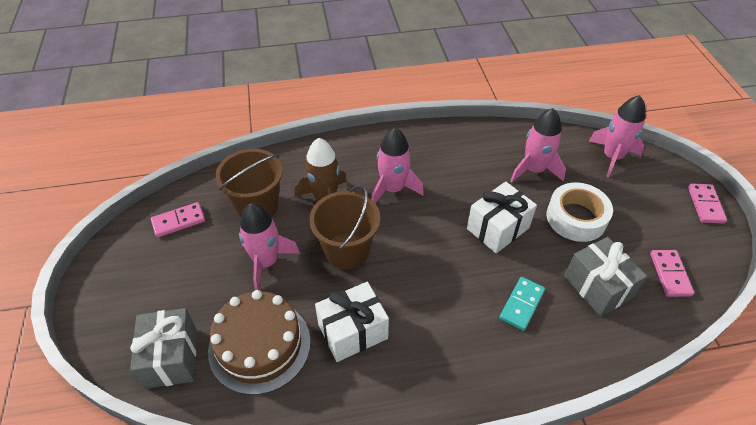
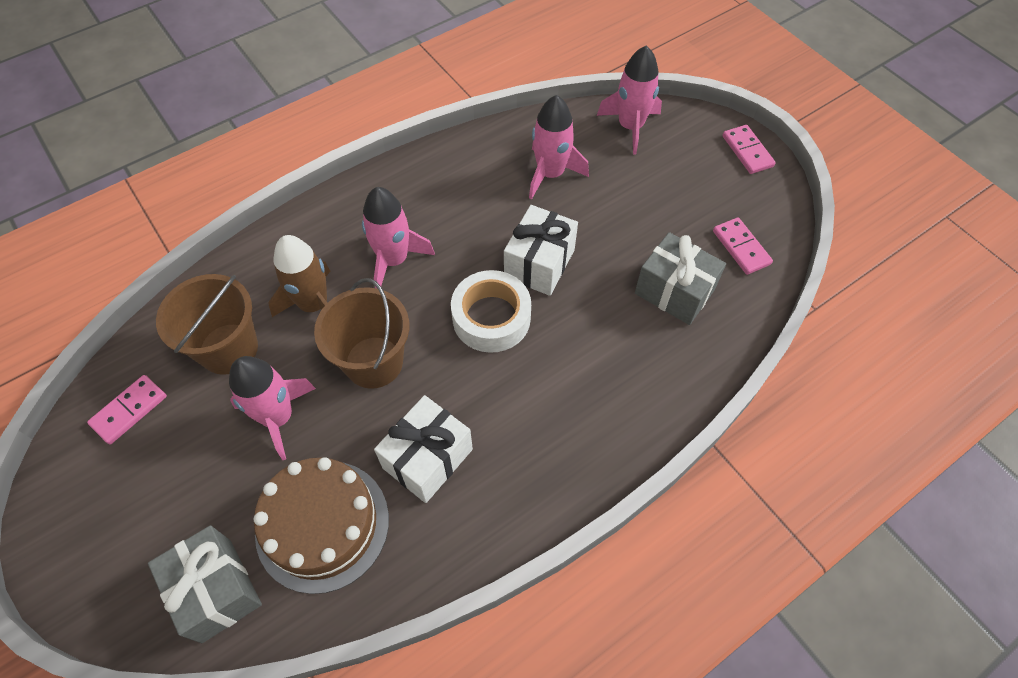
camera: 25 degrees left, 10 degrees up
turquoise domino [499,277,545,331] -> none
white tape [547,183,613,242] -> white tape moved to [451,270,531,353]

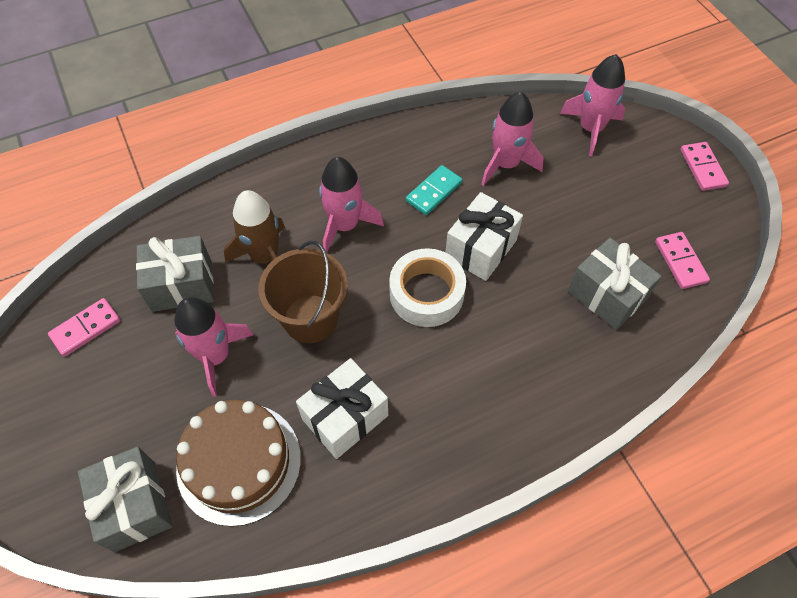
camera: 10 degrees right, 0 degrees up
brown bucket [156,274,258,375] -> grey gift [136,236,214,312]
none -> turquoise domino [406,165,462,215]

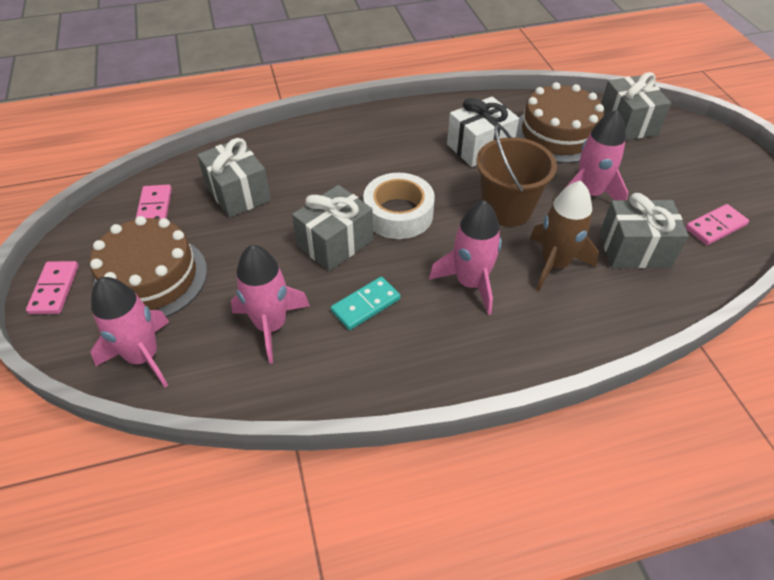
camera: 170 degrees left, 10 degrees down
white gift [445,192,523,281] -> grey gift [292,185,373,271]
none -> brown cake [90,216,207,317]

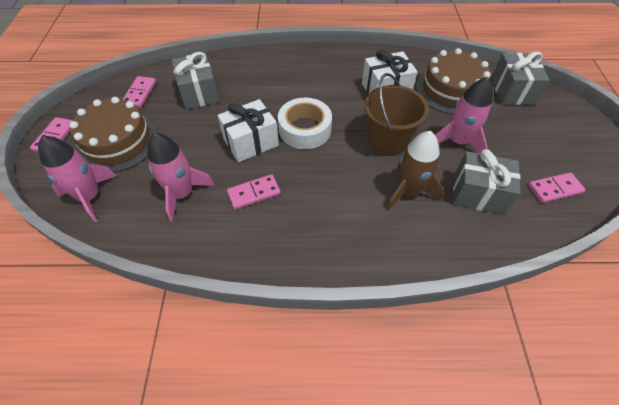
camera: 15 degrees right, 5 degrees up
grey gift [292,185,373,271] -> white gift [218,99,279,162]
turquoise domino [331,277,400,330] -> pink domino [227,174,281,210]
pink rocket [429,200,502,315] -> none

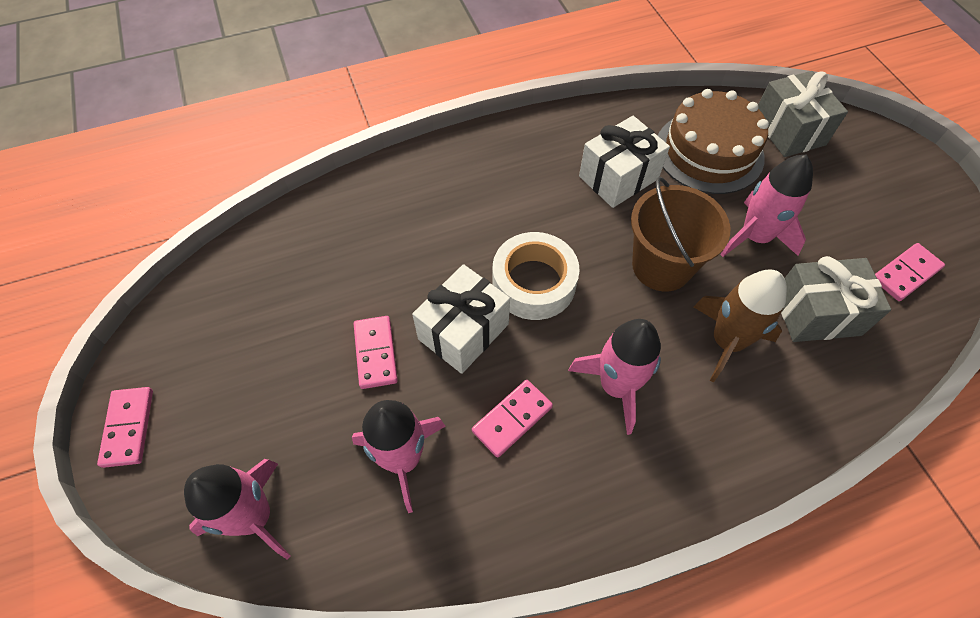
camera: 20 degrees left, 5 degrees up
brown cake [70,97,157,172] -> none
pink domino [123,76,156,108] -> pink domino moved to [354,316,398,389]
grey gift [172,52,219,110] -> none
none -> pink rocket [568,319,661,435]

